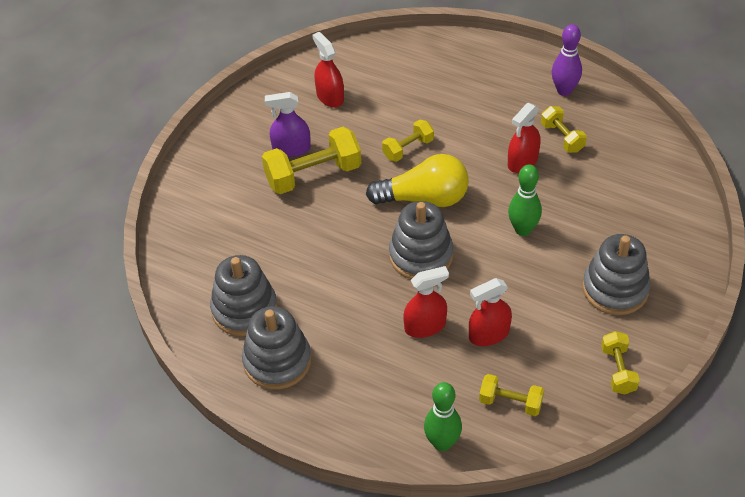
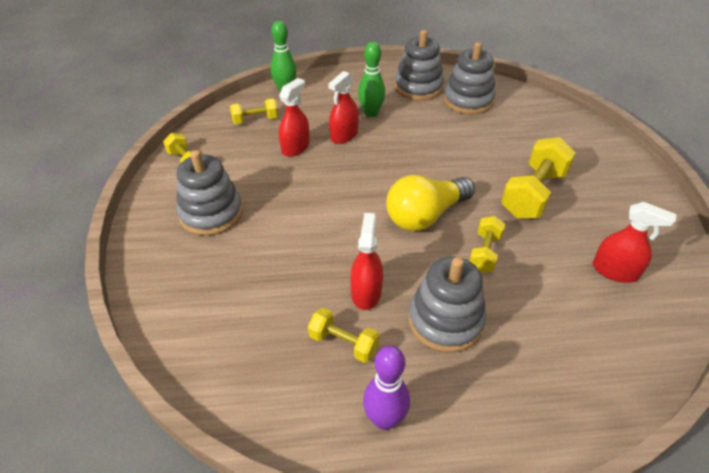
camera: 145 degrees right, 5 degrees down
purple spray bottle [265,92,311,157] -> none
grey stacking toy [389,201,453,279] -> grey stacking toy moved to [408,257,486,353]
green bowling pin [508,164,542,236] -> green bowling pin moved to [358,42,385,117]

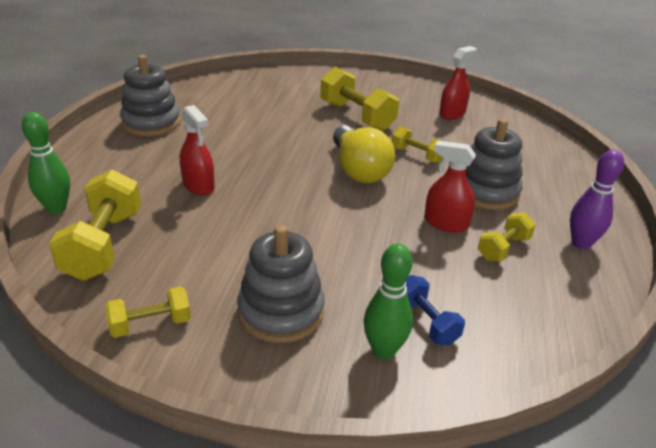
camera: 75 degrees left, 10 degrees down
yellow dumbbell [230,98,278,124] -> yellow dumbbell [49,169,141,281], size x1.77
red spray bottle [279,78,310,157] -> none
green bowling pin [358,42,385,117] -> green bowling pin moved to [363,243,413,360]
grey stacking toy [444,42,496,114] -> none
none -> blue dumbbell [406,275,465,345]

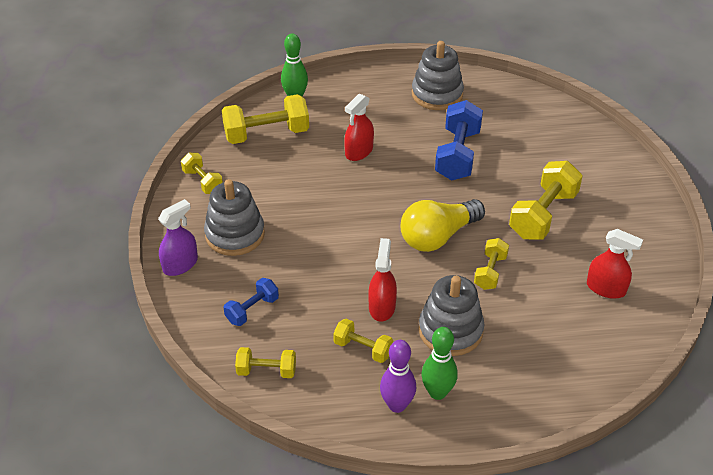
camera: 75 degrees right, 10 degrees up
green bowling pin [363,243,413,360] -> green bowling pin moved to [421,327,458,400]
none -> purple spray bottle [158,199,198,276]
none -> yellow dumbbell [235,347,296,378]
none -> blue dumbbell [435,100,483,180]

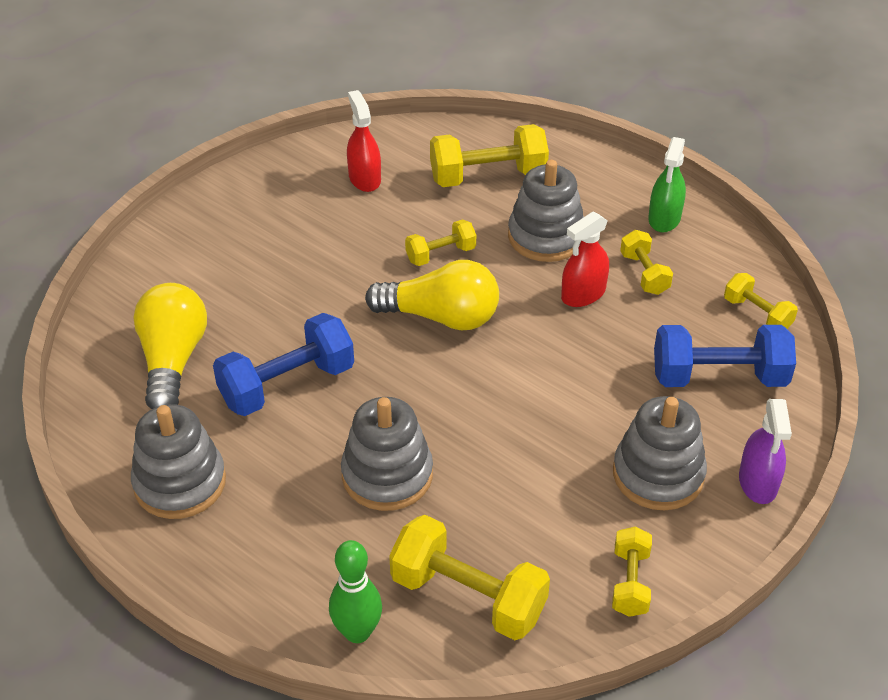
camera: 135 degrees left, 0 degrees up
purple spray bottle [158,199,198,276] -> purple spray bottle turned 90 degrees counterclockwise [739,399,792,504]
blue dumbbell [223,278,279,326] -> blue dumbbell [654,325,796,387], size x1.77
red spray bottle [344,93,374,161] -> grey stacking toy [341,397,433,511]
purple bowling pin [380,340,416,413] -> green spray bottle [648,137,686,232]
green bowling pin [421,327,458,400] -> none
yellow dumbbell [509,161,583,239] -> yellow dumbbell moved to [430,124,549,187]
none -> yellow light bulb [133,283,207,409]

